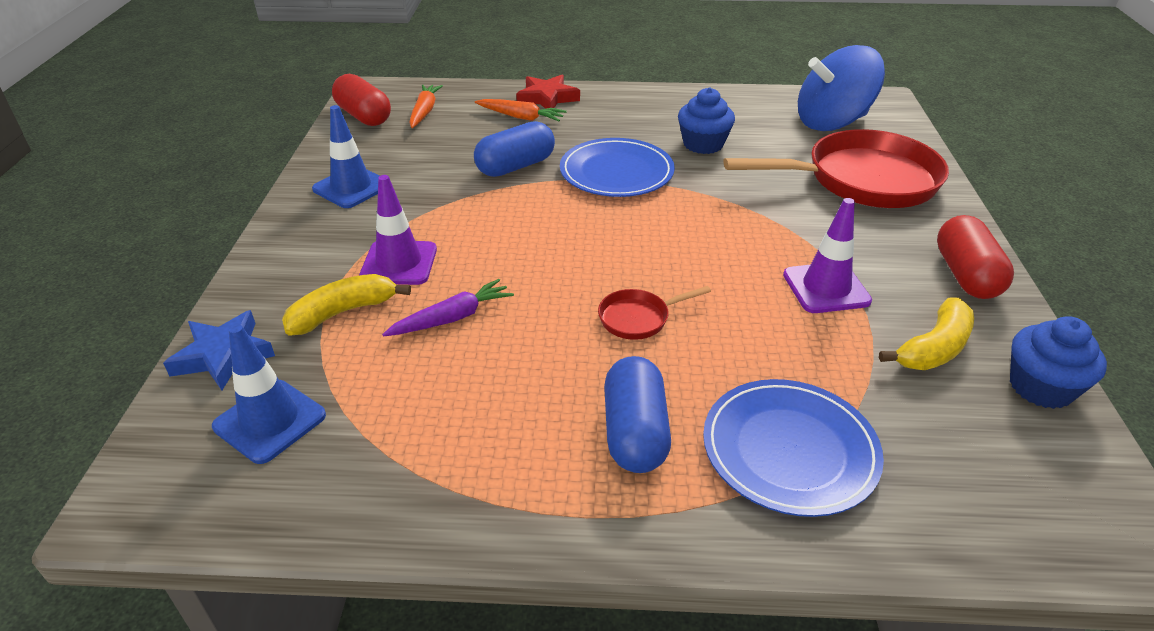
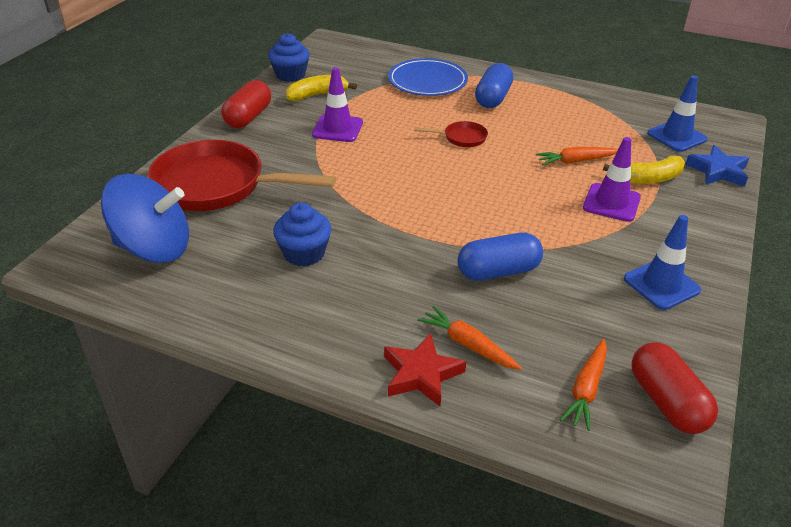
camera: 160 degrees left, 0 degrees up
purple carrot [382,279,514,337] -> orange carrot [536,147,618,165]
blue plate [560,138,675,197] -> none

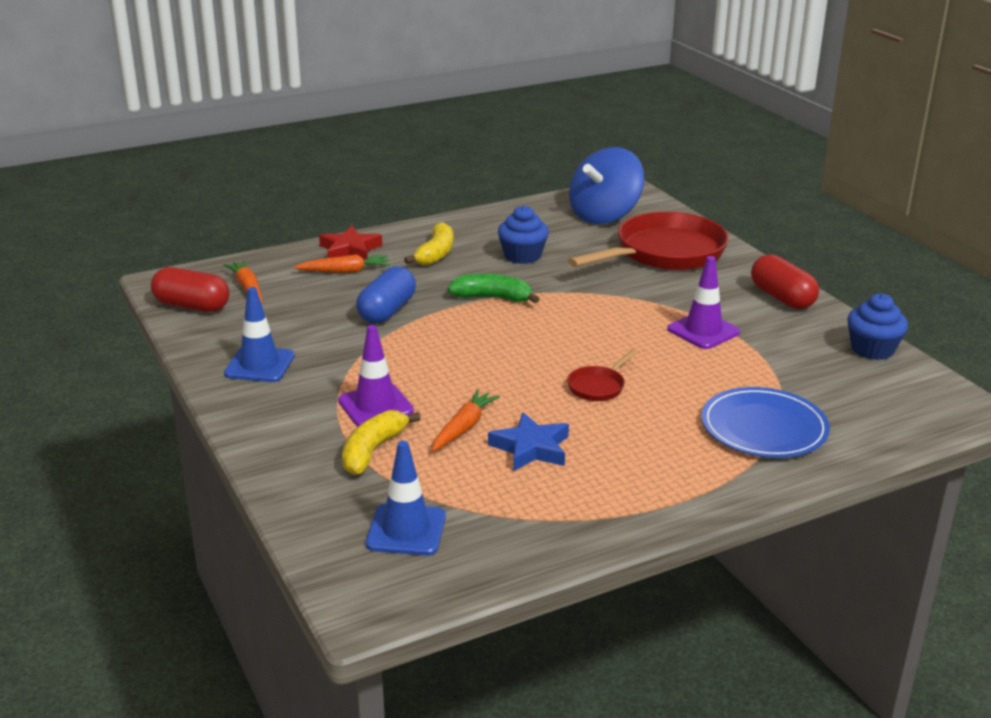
camera: 130 degrees right, 10 degrees down
yellow banana [286,75,357,101] -> yellow banana moved to [404,222,454,265]
blue capsule [475,63,513,108] -> none
blue star [685,145,749,187] -> blue star moved to [488,412,569,471]
none -> green banana [447,274,539,303]

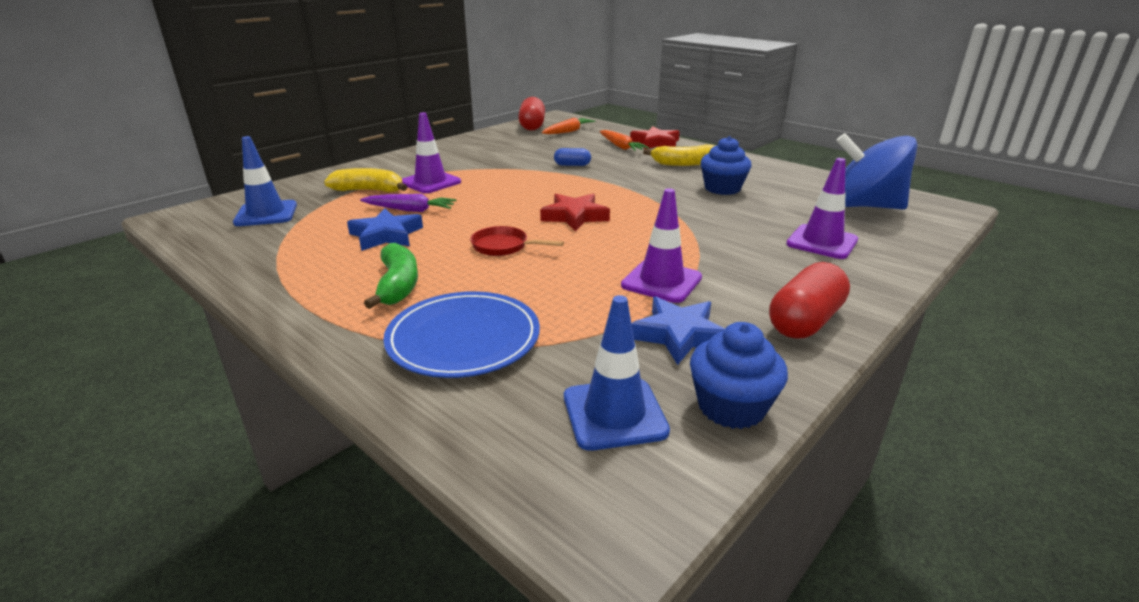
camera: 70 degrees right, 0 degrees up
blue traffic cone [224,287,295,382] -> blue traffic cone moved to [564,295,670,451]
blue capsule [356,266,416,323] -> blue capsule [554,148,591,166], size x0.56
orange carrot [432,389,500,452] -> purple carrot [360,194,457,212]
green banana [447,274,539,303] -> green banana moved to [364,243,418,309]
red pan [568,212,729,270] -> purple traffic cone [786,158,858,259]
none -> red star [540,194,610,231]
none -> blue star [631,296,725,365]

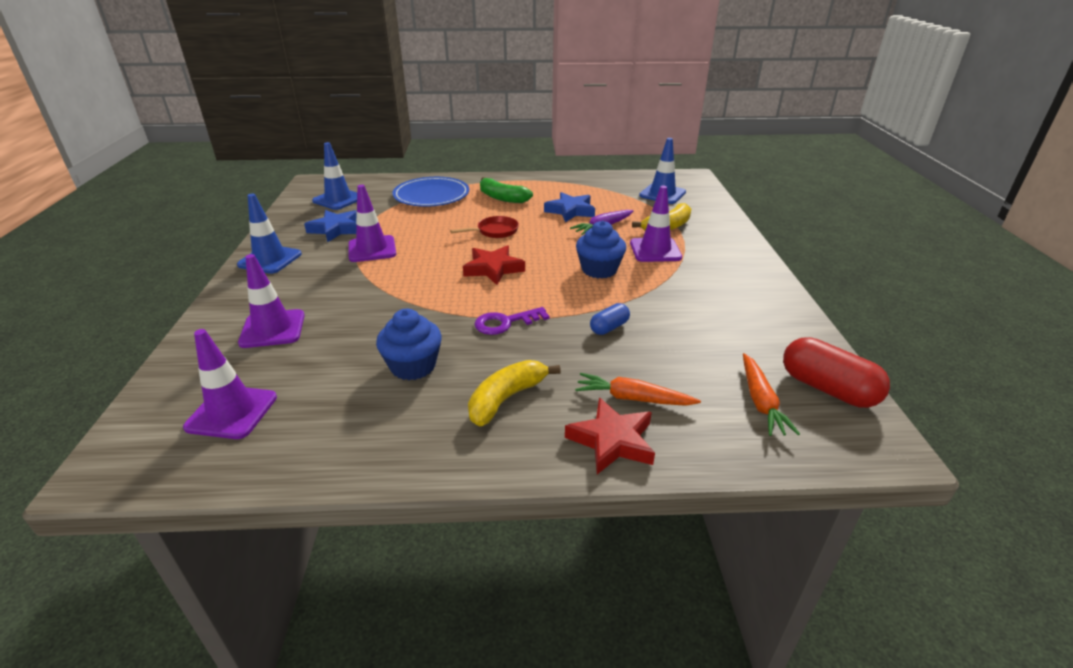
camera: 135 degrees right, 5 degrees up
blue cupcake [690,322,788,429] -> blue cupcake moved to [576,221,626,279]
red capsule [769,262,850,339] -> blue traffic cone [237,194,302,274]
blue spinning top [836,133,918,209] -> purple traffic cone [183,329,277,439]
none -> purple key [474,307,550,335]

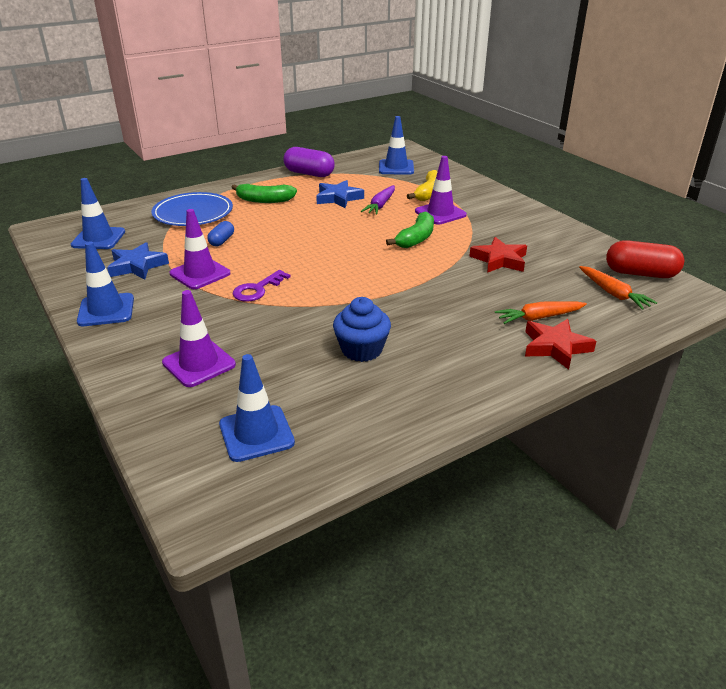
camera: 30 degrees left, 0 degrees up
purple traffic cone [183,329,277,439] -> blue traffic cone [219,354,295,462]
red pan [450,216,519,238] -> none
red star [463,245,525,285] -> red star moved to [469,237,527,273]
yellow banana [468,360,561,427] -> none
purple key [474,307,550,335] -> purple key moved to [232,270,291,302]
blue cupcake [576,221,626,279] -> green banana [386,211,434,248]
blue capsule [590,303,630,335] -> blue capsule moved to [208,221,234,246]
none -> purple capsule [283,147,335,177]

